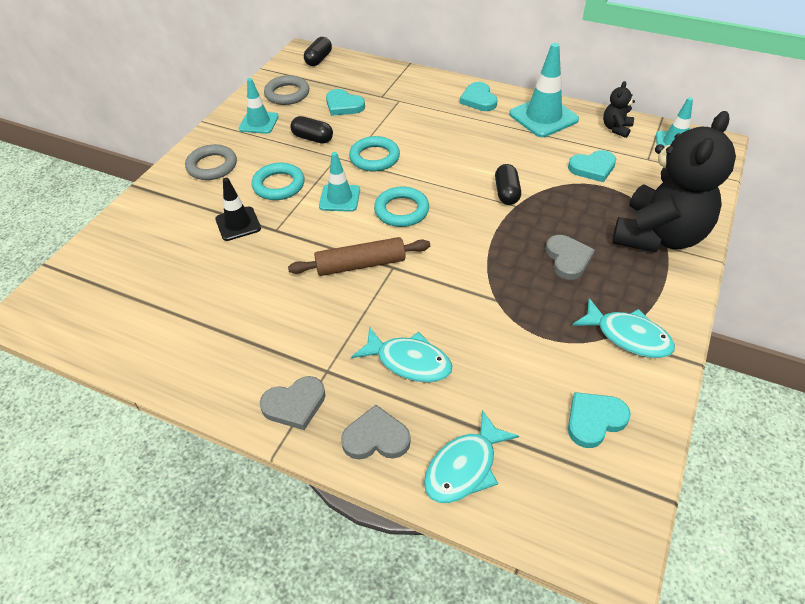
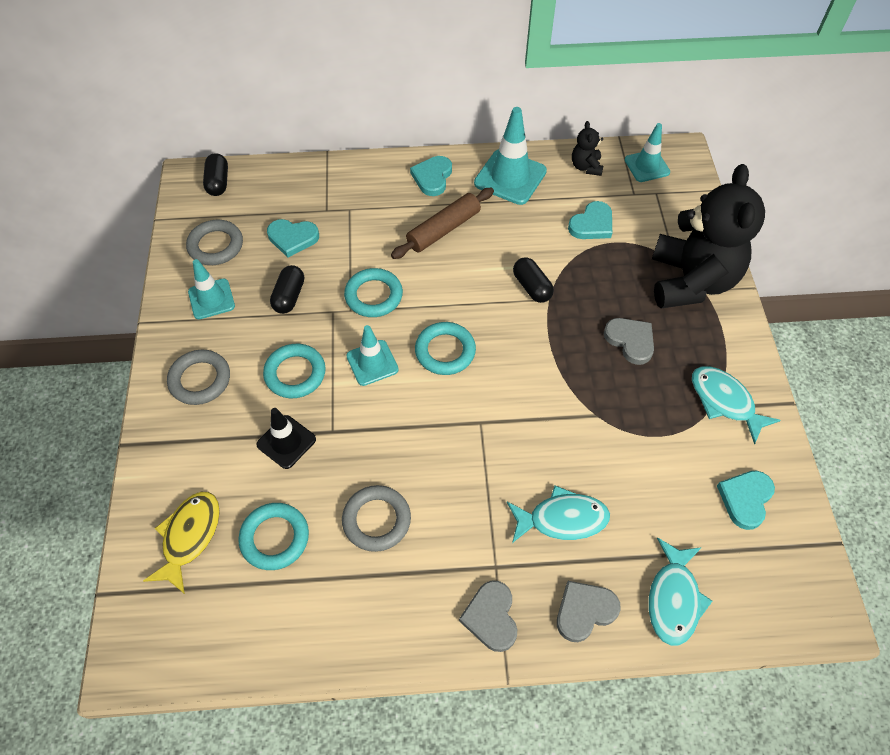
camera: 30 degrees left, 10 degrees up
grey heart [260,376,326,430] -> grey heart turned 135 degrees clockwise [459,580,517,652]
brown rolling pin [288,237,430,276] -> brown rolling pin moved to [391,188,494,259]
black capsule [290,116,333,144] -> black capsule turned 75 degrees counterclockwise [270,265,304,314]
turquoise heart [460,82,498,111] -> turquoise heart turned 60 degrees clockwise [410,156,452,196]
turquoise fish [572,298,675,358] -> turquoise fish turned 135 degrees counterclockwise [692,366,781,445]
none -> yellow fish [143,492,220,594]
none -> turquoise ring [238,503,309,570]
none -> grey ring [342,485,411,552]

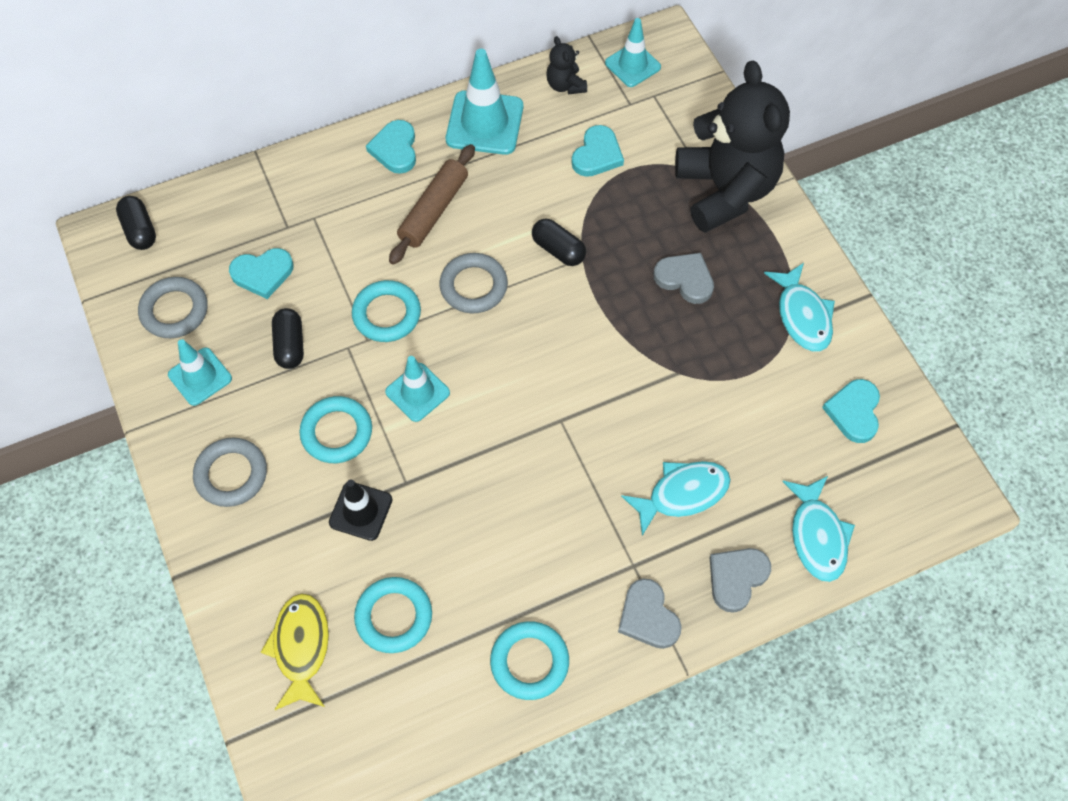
camera: 20 degrees left, 5 degrees up
grey ring [342,485,411,552] -> grey ring moved to [439,253,508,313]
turquoise ring [415,322,476,375] -> turquoise ring moved to [490,621,569,700]
turquoise fish [692,366,781,445] -> turquoise fish turned 135 degrees counterclockwise [764,263,835,352]

